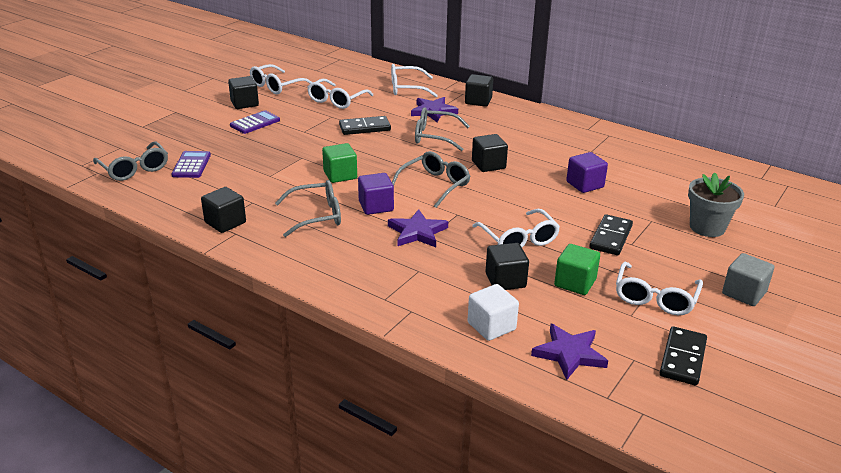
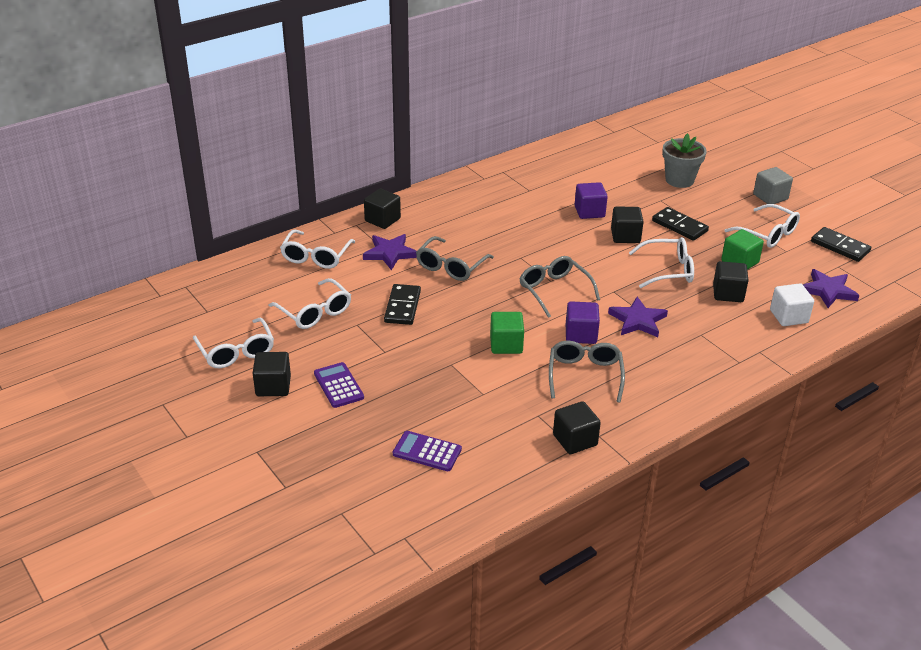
camera: 70 degrees left, 5 degrees up
grey glasses [93,141,168,181] -> none
black cube [472,134,508,172] -> black cube moved to [611,207,644,243]

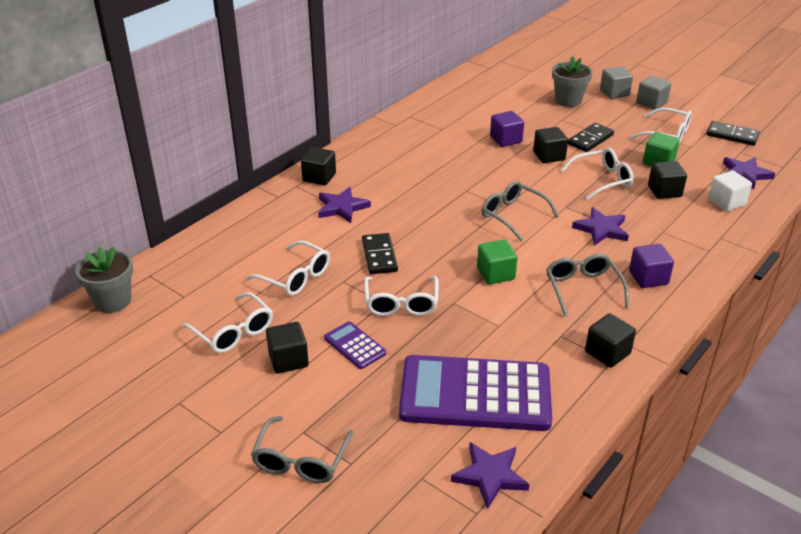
camera: 15 degrees left, 0 degrees up
white glasses [280,230,355,269] -> white glasses moved to [364,276,439,316]
purple calculator [393,431,462,471] -> purple calculator [399,355,552,431], size x2.30
grey glasses [416,236,494,281] -> grey glasses moved to [251,416,353,483]
purple cube [566,301,600,344] -> purple cube moved to [629,244,674,288]
black domino [652,207,709,241] -> black domino turned 75 degrees counterclockwise [568,123,614,152]
none -> grey flower pot [75,247,133,313]
none -> purple star [451,442,529,509]
none -> grey cube [600,66,633,99]

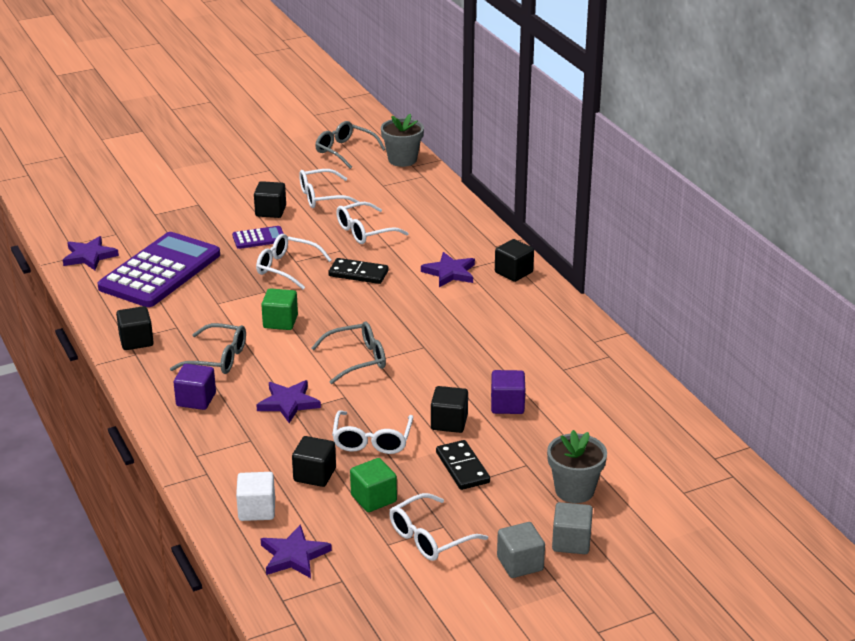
camera: 115 degrees right, 5 degrees down
grey glasses [251,416,353,483] -> grey glasses moved to [315,121,386,169]
black domino [706,121,760,146] -> none

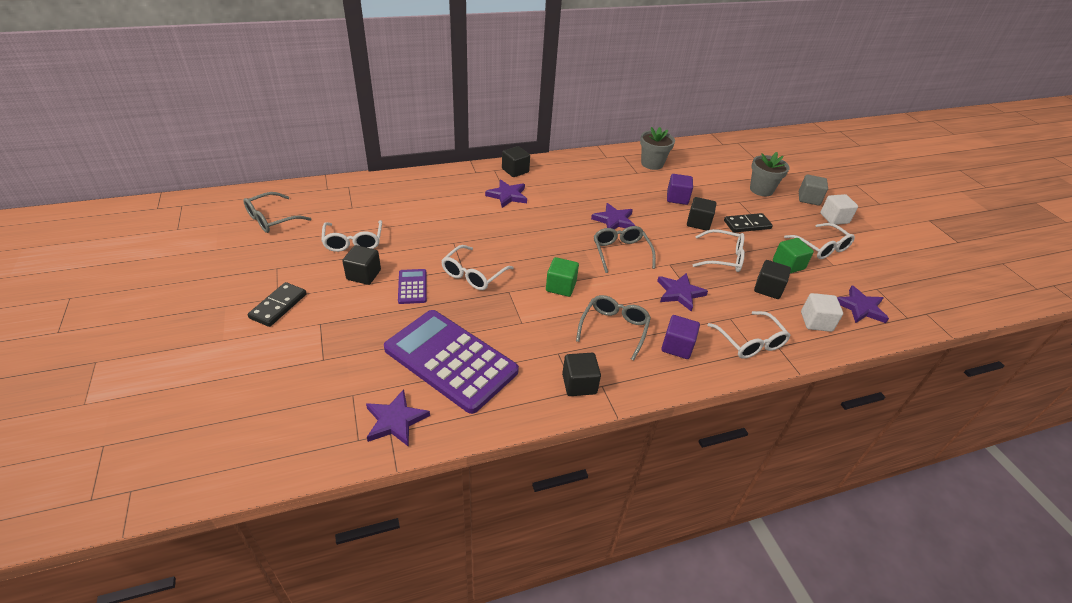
camera: 85 degrees left, 10 degrees up
black domino [328,258,389,284] -> black domino moved to [248,282,307,327]
white glasses [336,202,409,244] -> white glasses moved to [707,311,791,359]
grey flower pot [381,114,424,167] -> grey flower pot moved to [640,127,675,170]
grey cube [497,522,545,578] -> white cube [820,194,858,225]
none -> purple star [591,203,635,229]

